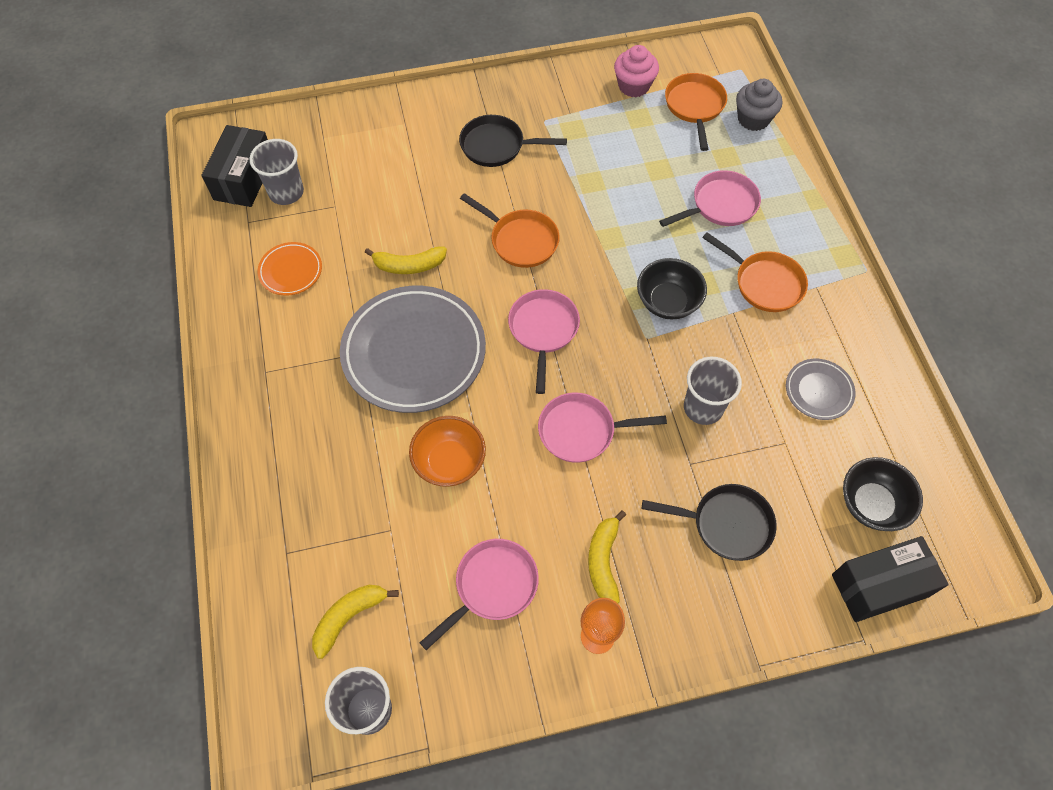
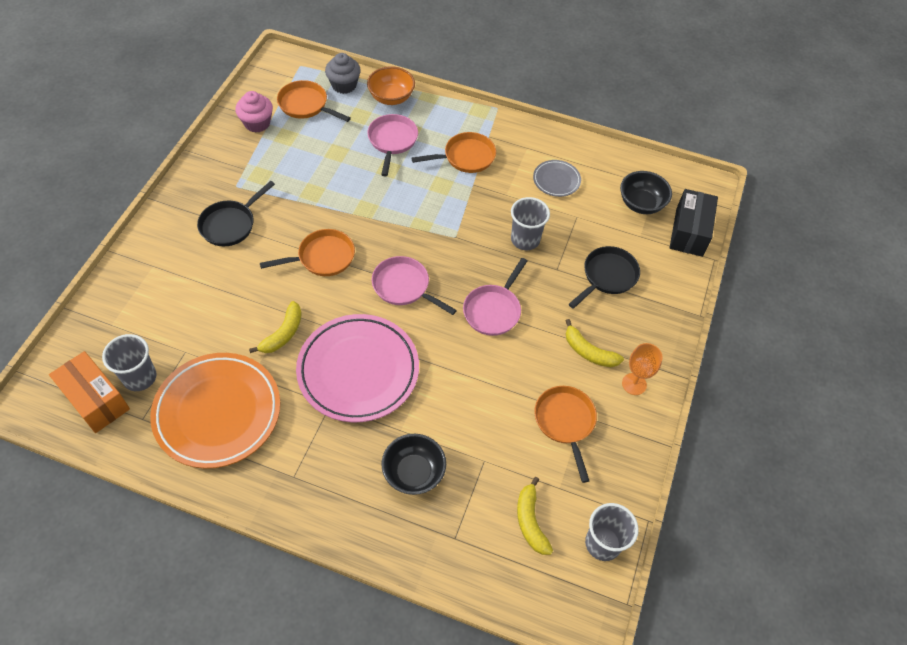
camera: 60 degrees left, 5 degrees down
black box [202,125,268,207] -> orange box [49,351,130,433]
orange plate [257,242,322,296] -> orange plate [150,353,280,469], size x2.15
grey plate [340,286,486,413] -> pink plate [296,314,419,422]
orange bowl [409,416,486,487] -> orange bowl moved to [367,66,415,105]
pink pan [420,539,539,650] -> orange pan [534,386,597,483]
black bowl [637,258,707,320] -> black bowl moved to [381,434,446,495]

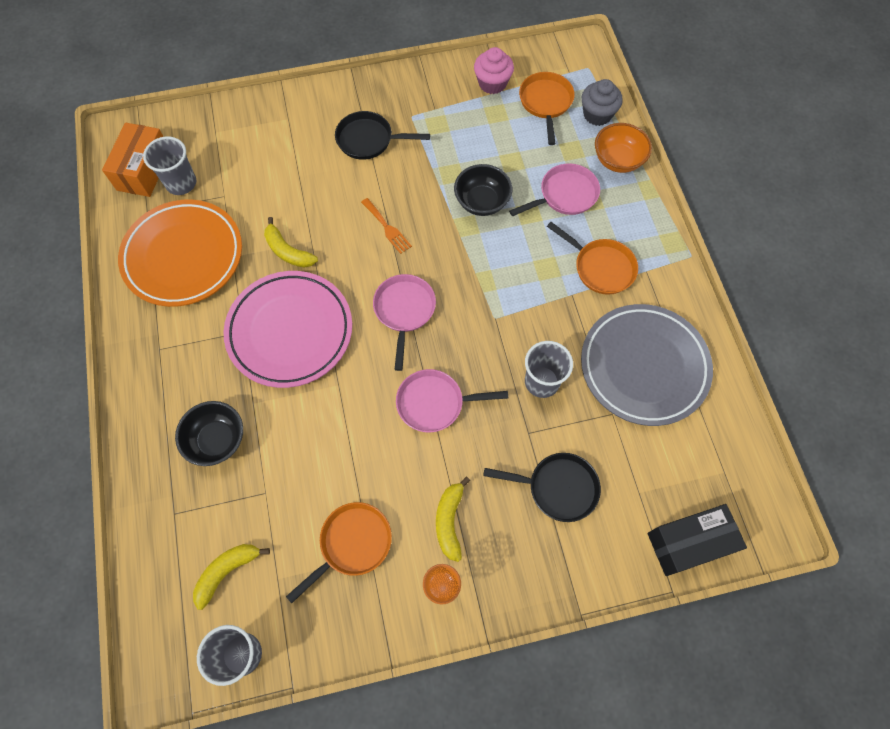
camera: 60 degrees right, 10 degrees up
yellow banana [249,301,302,353] -> yellow banana turned 45 degrees clockwise [264,217,318,268]
orange pan [260,229,355,276] -> orange fork [361,198,412,254]
grey plate [533,160,581,197] -> grey plate [581,304,713,426], size x2.15
black bowl [620,171,672,214] -> black bowl moved to [454,164,512,216]

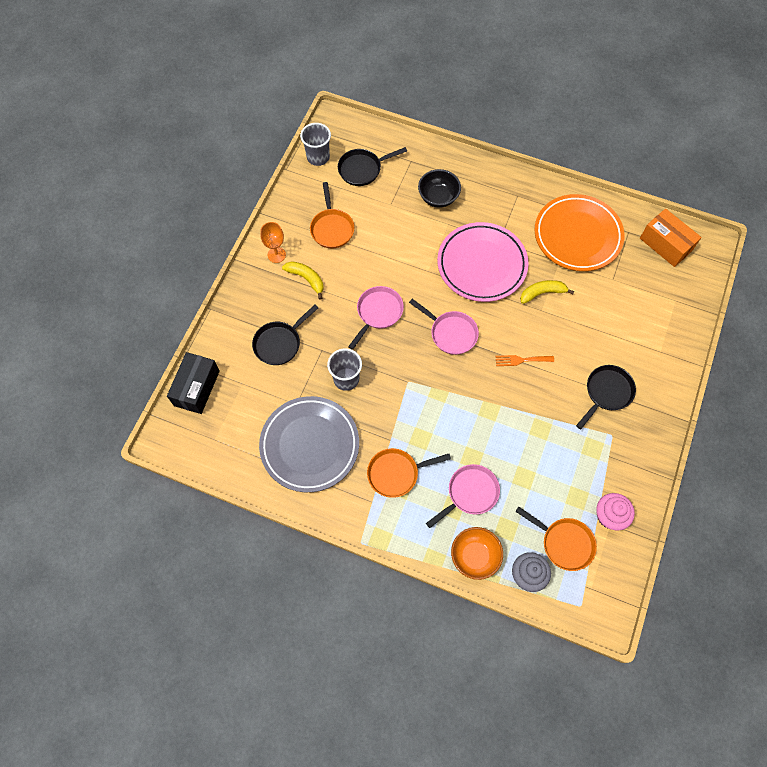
camera: 125 degrees right, 0 degrees up
grey cup [143,136,196,195] -> none
yellow banana [193,544,270,610] -> black pan [338,147,407,186]
black bowl [454,164,512,216] -> none
pink pan [509,163,600,216] -> pink pan turned 135 degrees counterclockwise [426,464,500,528]

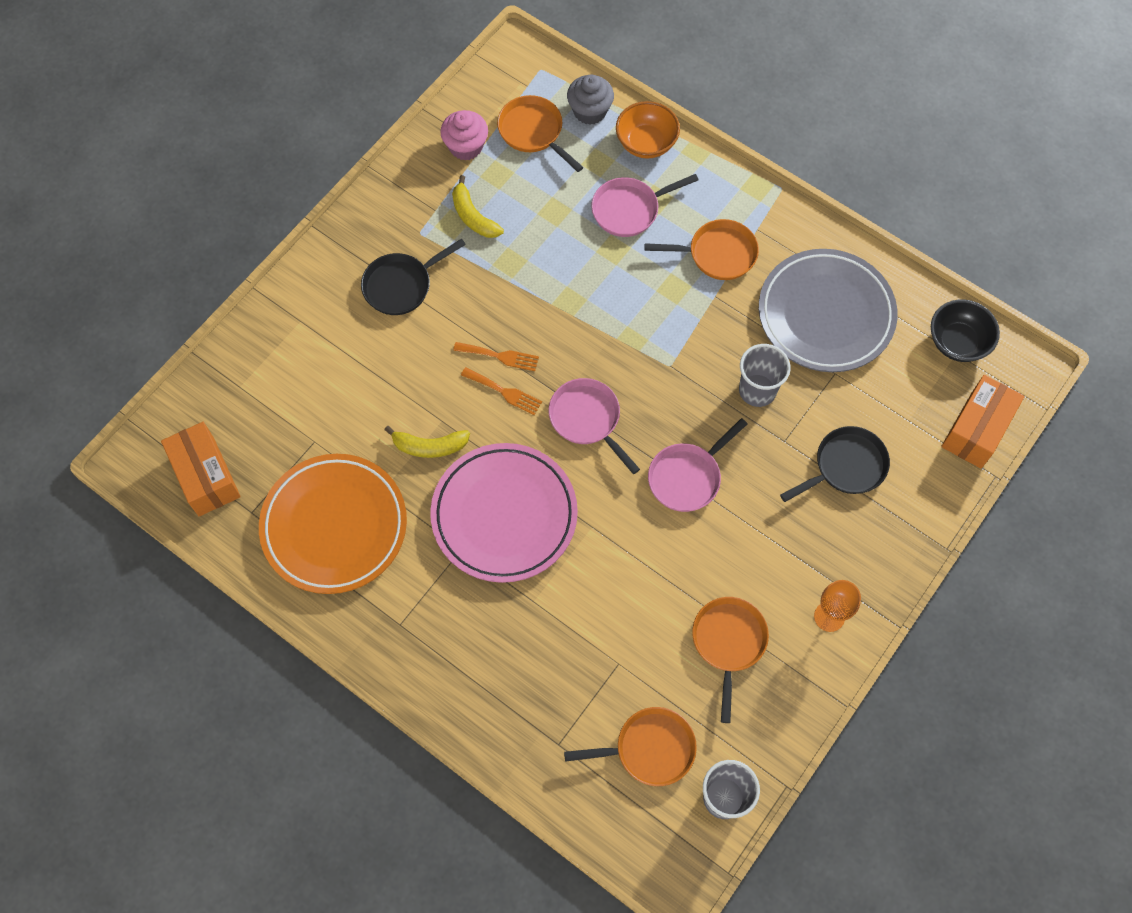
camera: 165 degrees left, 0 degrees up
black box [167,352,220,414] -> orange box [941,375,1025,468]
yellow banana [282,261,323,300] -> yellow banana moved to [452,175,504,238]
black pan [338,147,407,186] -> orange pan [564,707,697,786]
black bowl [418,169,461,208] -> black bowl moved to [931,299,1000,362]
none -> orange fork [461,367,542,415]

